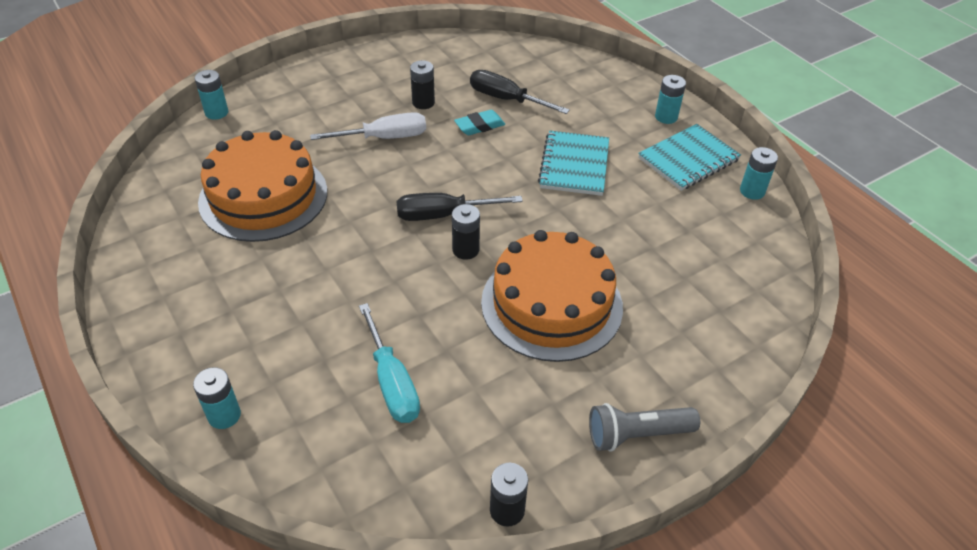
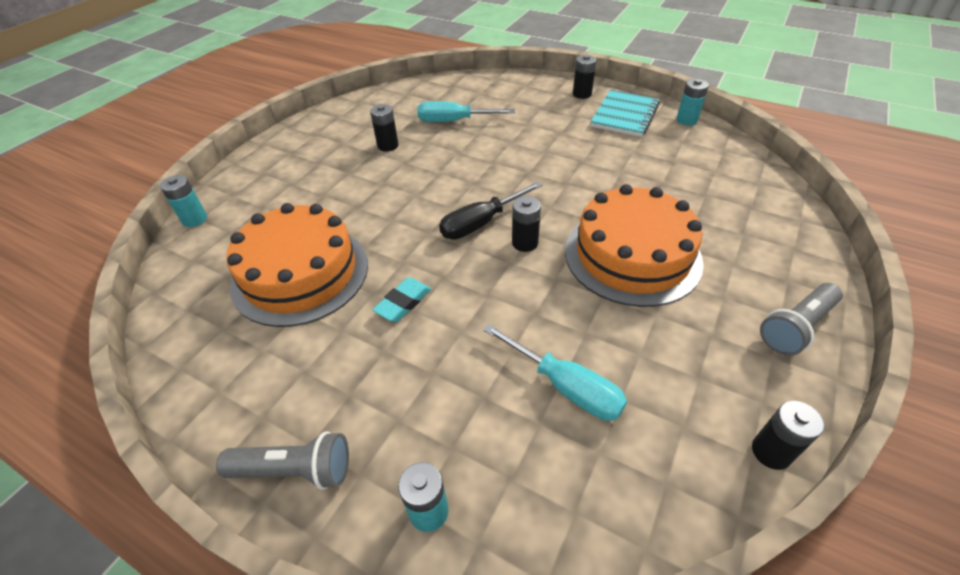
camera: 25 degrees left, 0 degrees up
white screwdriver [310,112,426,140] -> none
turquoise eraser [454,110,505,135] -> turquoise eraser moved to [373,278,431,322]
black screwdriver [470,70,570,114] -> turquoise screwdriver [417,101,515,122]
turquoise notebook [538,131,609,196] -> none
turquoise battery [655,75,686,124] -> black battery [573,55,597,99]
none -> grey flashlight [216,431,349,490]

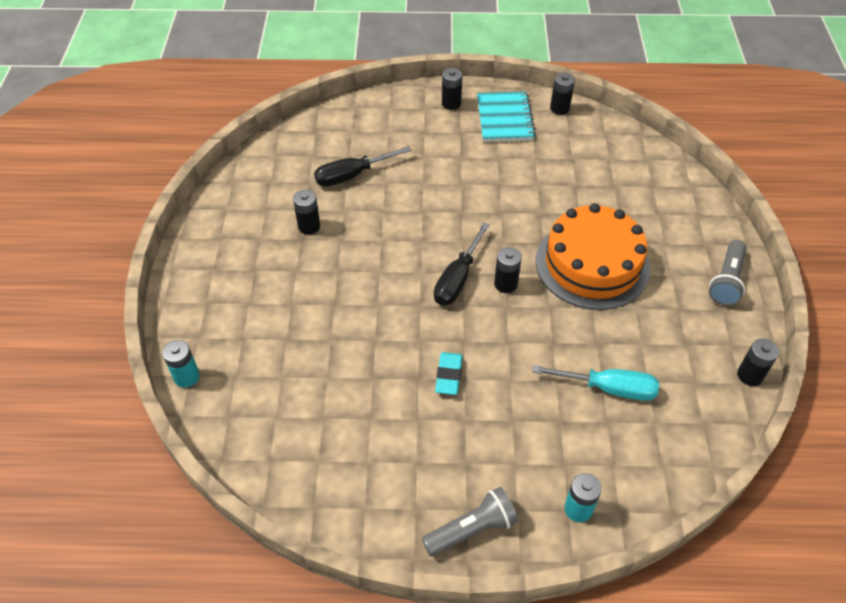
camera: 30 degrees left, 5 degrees up
orange cake [227,203,368,327] -> none
turquoise screwdriver [417,101,515,122] -> black screwdriver [314,146,411,187]
turquoise battery [676,79,709,126] -> black battery [550,73,575,115]

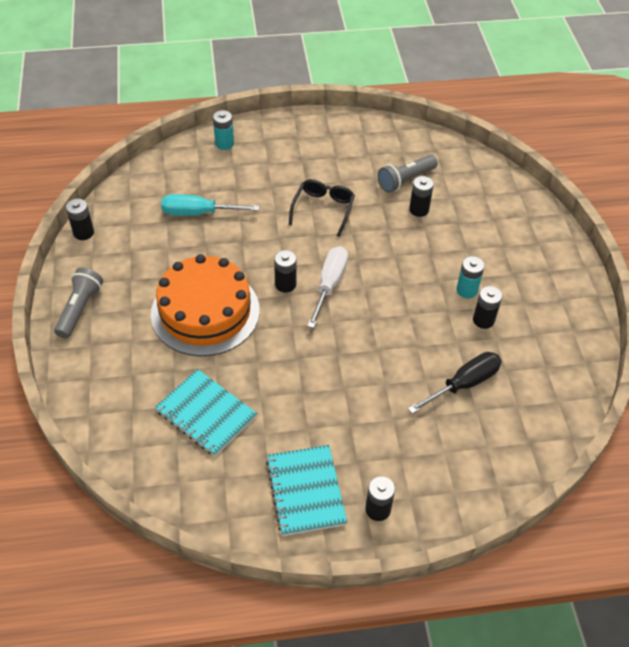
camera: 170 degrees right, 0 degrees up
turquoise battery [162,340,200,388] -> turquoise battery moved to [456,256,484,298]
grey flashlight [422,487,518,557] -> grey flashlight moved to [378,155,438,193]
black screwdriver [434,222,490,306] -> white screwdriver [307,246,348,328]
turquoise eraser [435,352,463,395] -> black glasses [289,179,355,237]
black battery [550,73,575,115] -> black battery moved to [409,176,434,217]
none -> turquoise notebook [155,369,257,457]

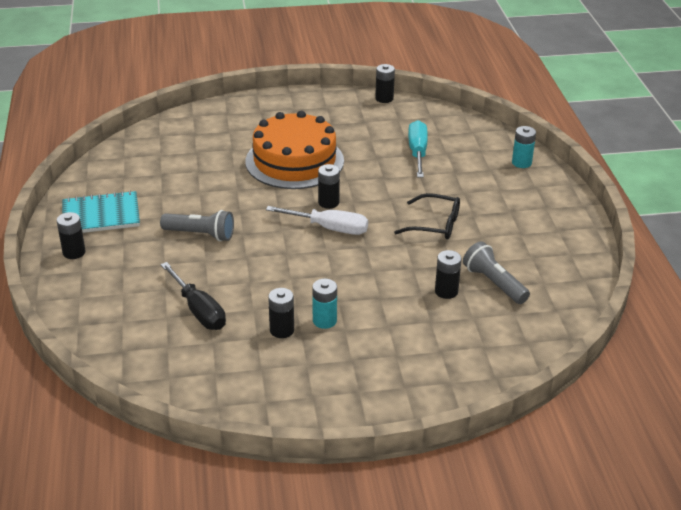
camera: 90 degrees right, 15 degrees down
grey flashlight [54,268,103,338] -> grey flashlight moved to [160,210,234,241]
turquoise notebook [155,369,257,457] -> none

